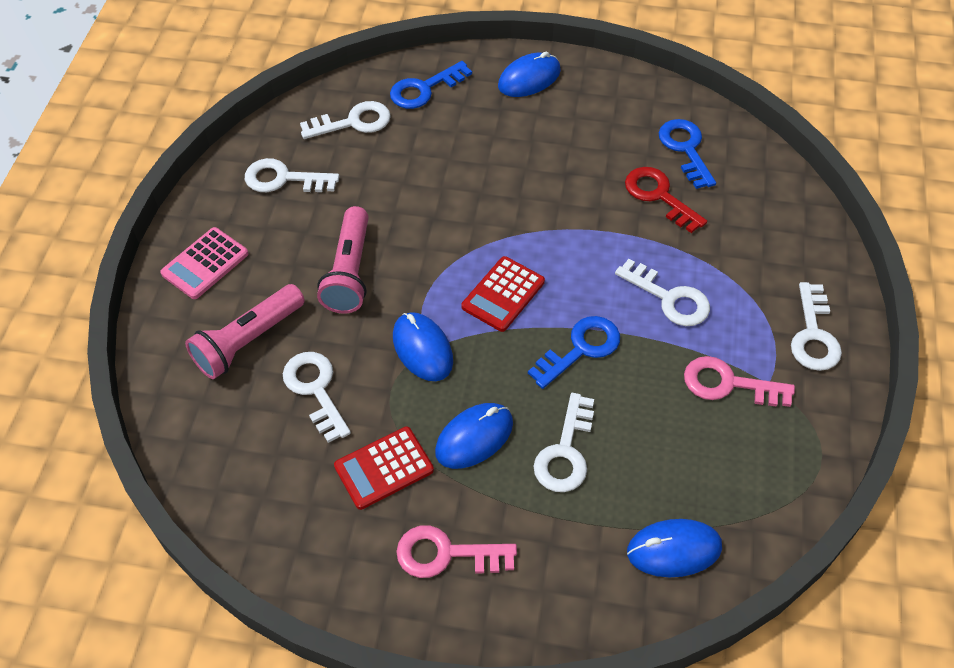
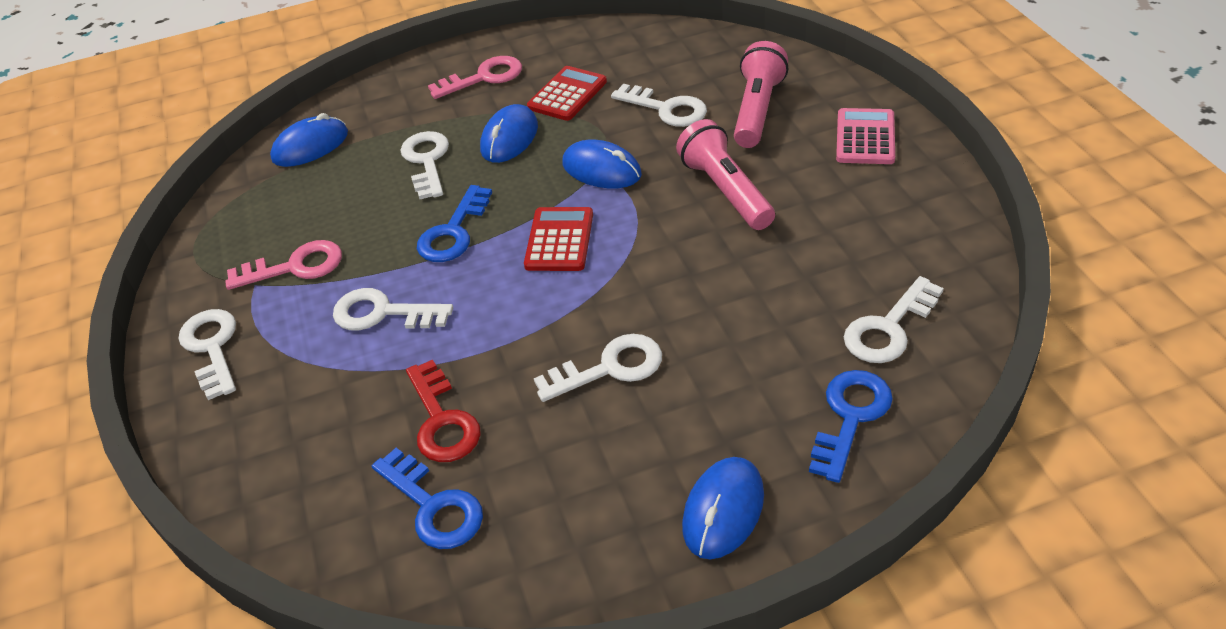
camera: 155 degrees right, 10 degrees down
white key [245,158,339,192] -> white key moved to [534,334,662,402]
red key [625,167,707,233] -> red key turned 45 degrees clockwise [406,360,481,462]

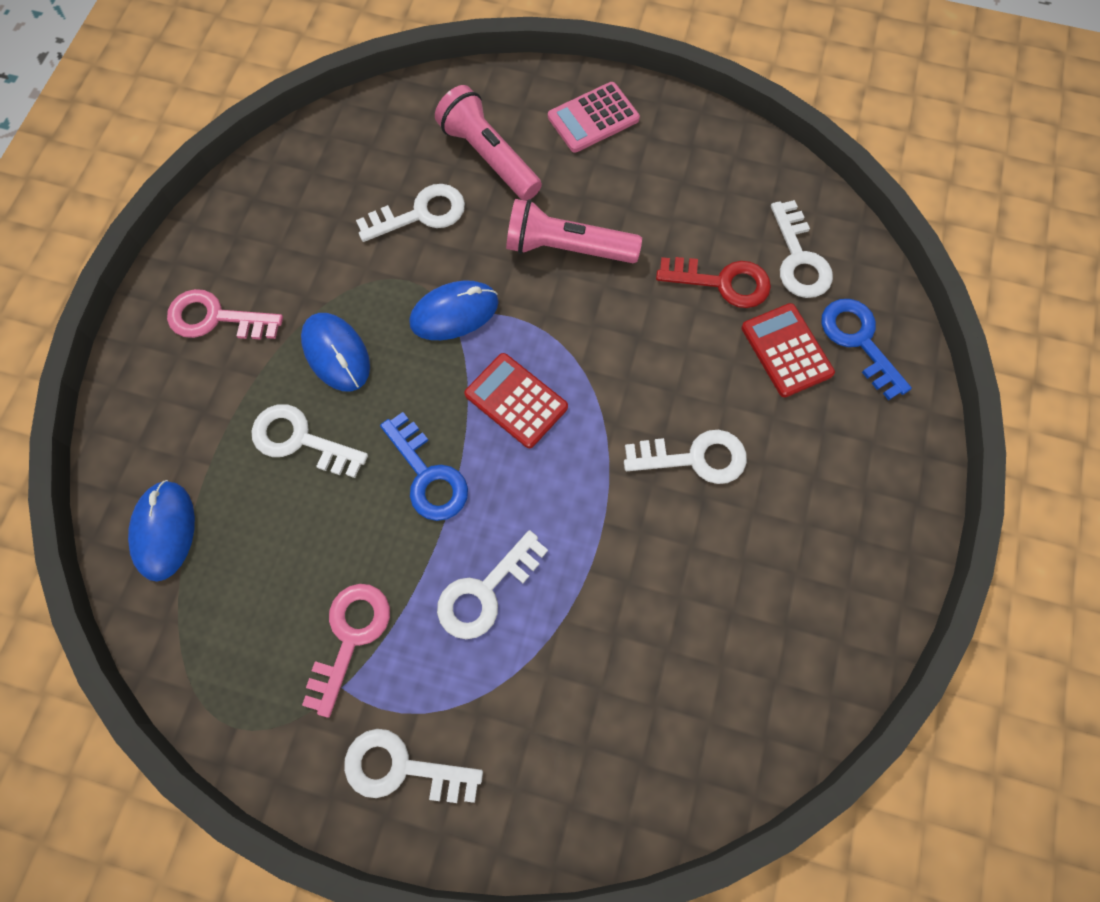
camera: 60 degrees left, 25 degrees up
blue key [372,448,483,549] -> none
red key [406,360,481,462] -> red key moved to [656,257,771,308]
pink key [428,56,522,99] -> pink key turned 90 degrees counterclockwise [167,289,283,340]
red calculator [527,66,607,121] -> red calculator moved to [741,303,835,397]
white key [534,334,662,402] -> white key turned 75 degrees clockwise [624,430,747,484]
blue mouse [682,457,764,559] -> none
pink calculator [836,108,895,164] -> pink calculator turned 75 degrees counterclockwise [548,82,640,153]

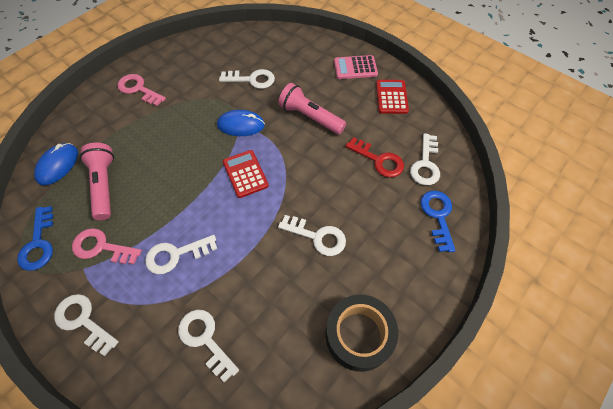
camera: 25 degrees right, 10 degrees down
white key [251,404,368,478] -> white key moved to [178,310,239,383]
blue mouse [301,313,370,391] -> none
pink key [302,584,390,718] -> pink key turned 120 degrees counterclockwise [72,228,142,264]
blue key [380,412,468,521] -> blue key moved to [17,206,53,271]
pink flashlight [435,85,542,201] -> pink flashlight moved to [80,143,114,220]
red calculator [741,303,835,397] -> red calculator moved to [376,80,409,114]
none -> black tape [325,294,398,372]

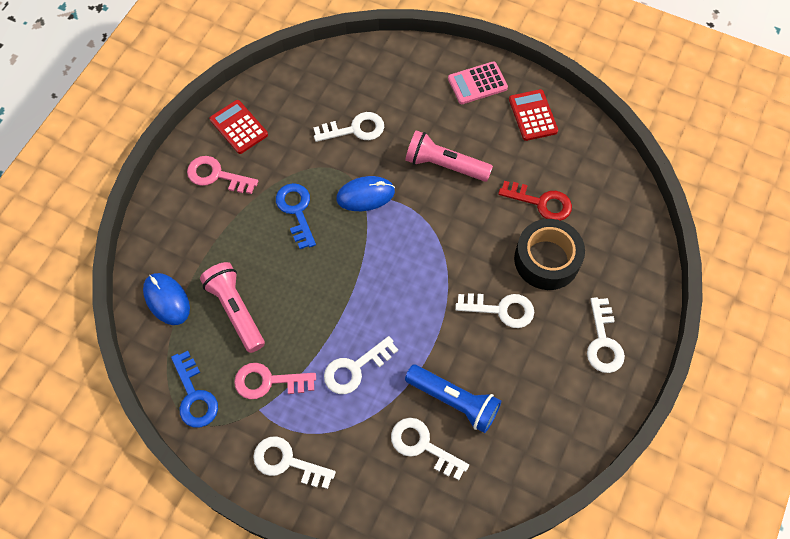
camera: 15 degrees left, 5 degrees up
blue mouse [34,143,78,185] -> blue mouse turned 45 degrees counterclockwise [143,273,190,325]
red calculator [223,150,269,198] -> red calculator moved to [210,100,268,154]
black tape [325,294,398,372] -> black tape moved to [514,219,585,290]
white key [410,133,440,185] -> white key moved to [587,297,625,373]
blue key [420,191,455,252] -> blue key moved to [276,183,316,249]
none -> blue flashlight [405,365,501,433]

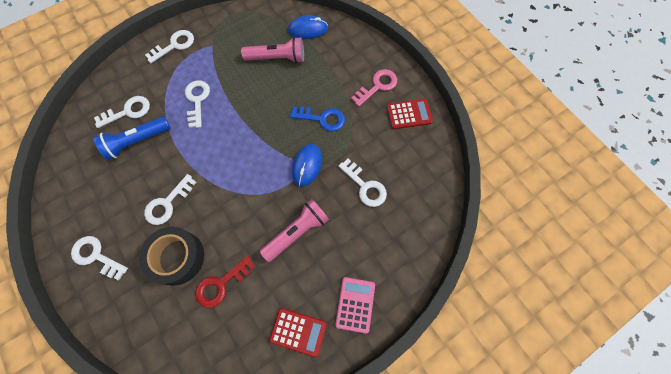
camera: 120 degrees right, 5 degrees up
blue key [171,351,218,428] -> none
pink key [234,363,316,399] -> none
white key [313,112,384,142] -> white key turned 60 degrees counterclockwise [338,159,387,207]

